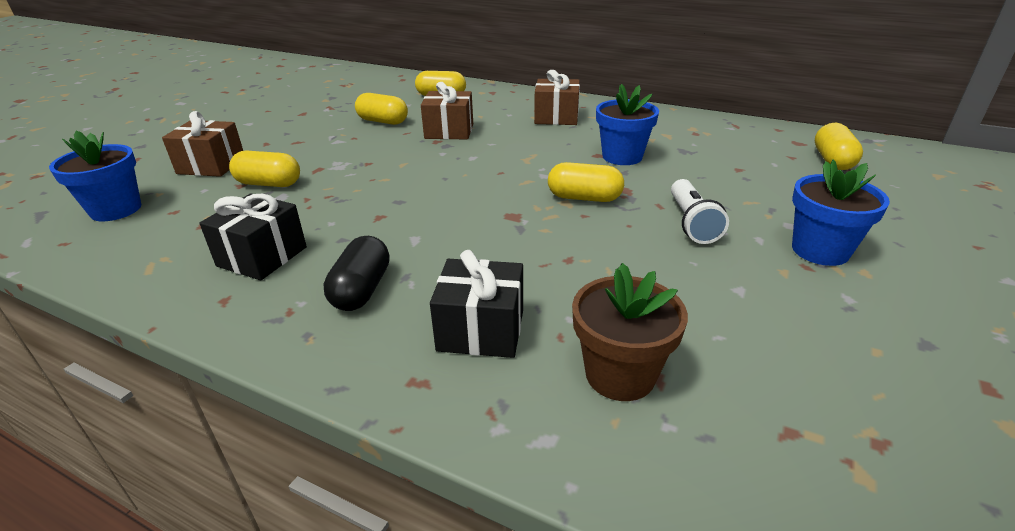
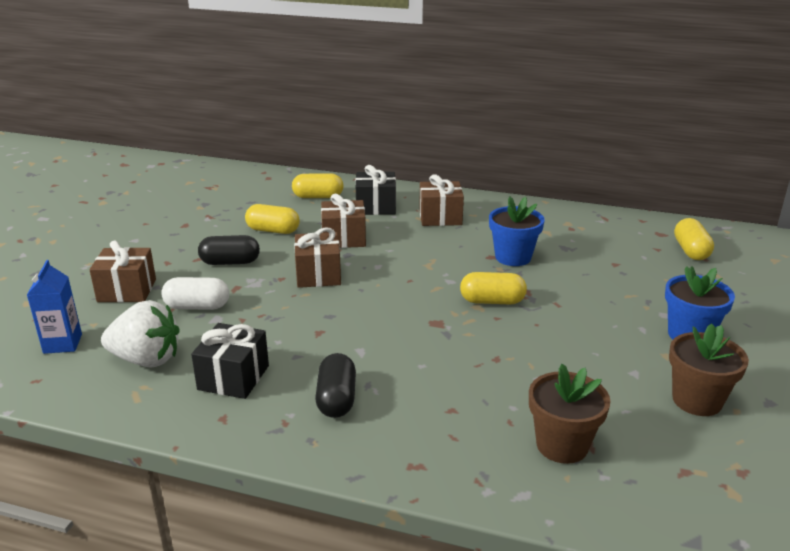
camera: 10 degrees left, 5 degrees down
blue flower pot [49,131,141,221] -> blue carton [27,260,82,354]
yellow capsule [229,150,300,187] -> white capsule [161,277,229,310]
black gift [430,250,523,358] -> black gift moved to [355,165,396,215]
white flashlight [671,179,729,244] -> none
none -> white strawberry [101,300,180,368]
none -> black capsule [198,235,260,265]
none -> brown gift [294,228,341,288]
none -> brown flower pot [669,323,749,416]

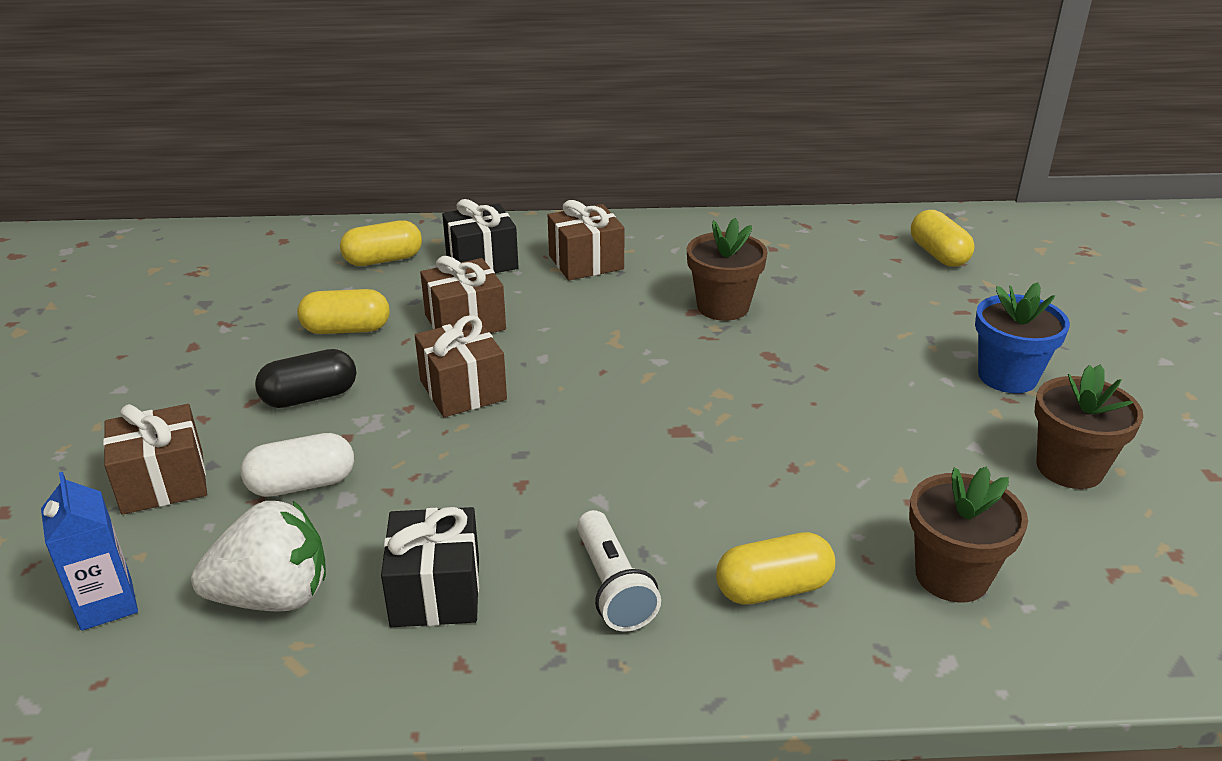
camera: 20 degrees left, 5 degrees up
black capsule [315,353,356,418] -> white flashlight [577,510,661,632]
yellow capsule [460,272,527,304] -> yellow capsule moved to [716,532,835,605]
blue flower pot [489,196,545,266] -> brown flower pot [687,218,768,321]

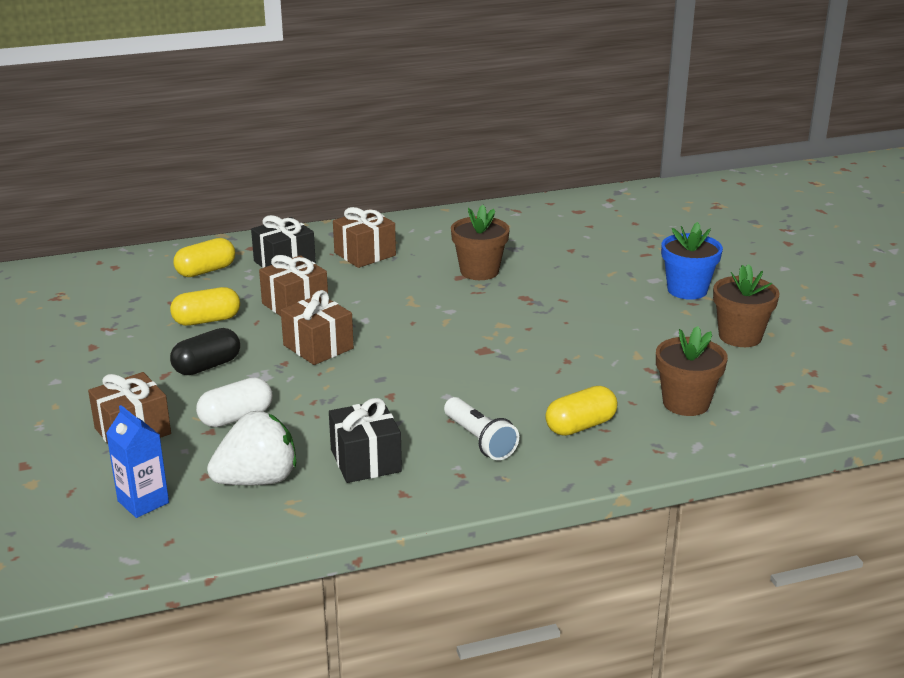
camera: 15 degrees left, 5 degrees down
yellow capsule [911,210,975,267] -> none

